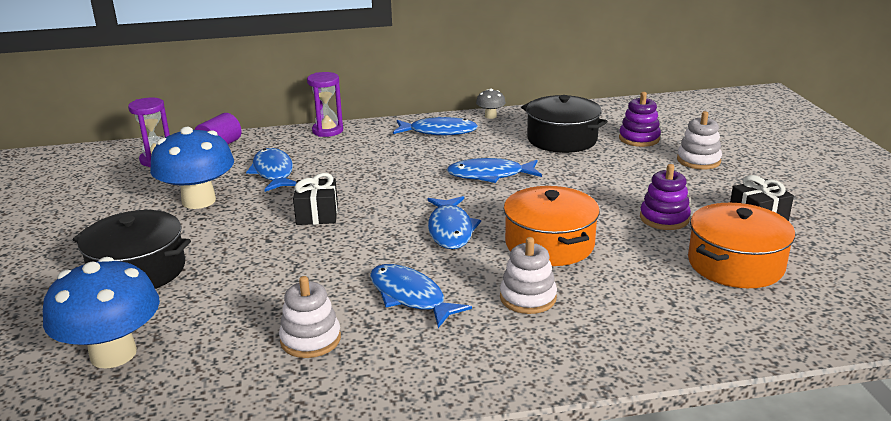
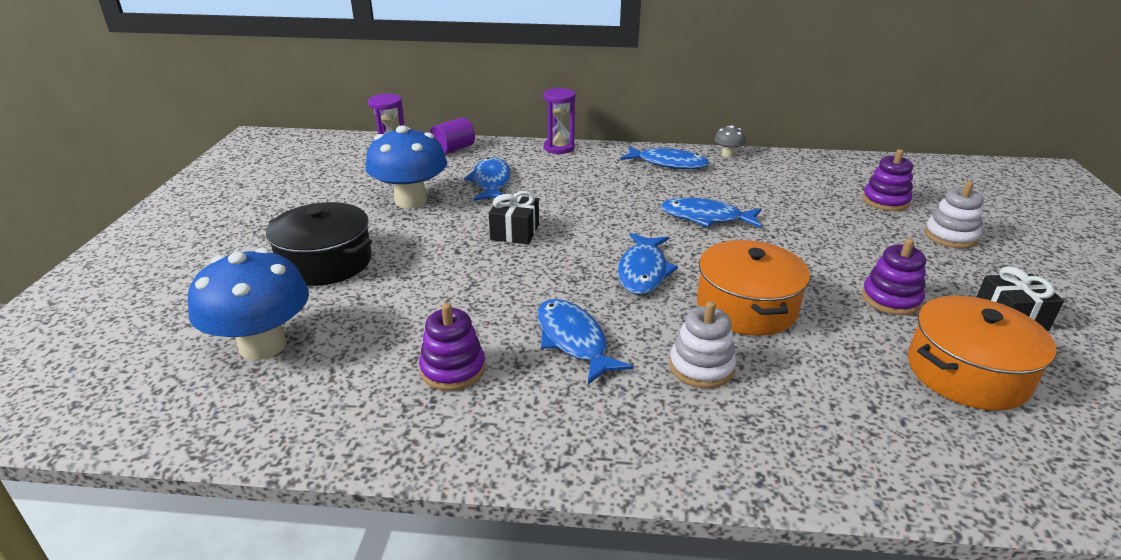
camera: 15 degrees right, 5 degrees up
white stacking toy [279,276,341,358] -> purple stacking toy [419,303,485,391]
black pot [521,95,608,153] -> none

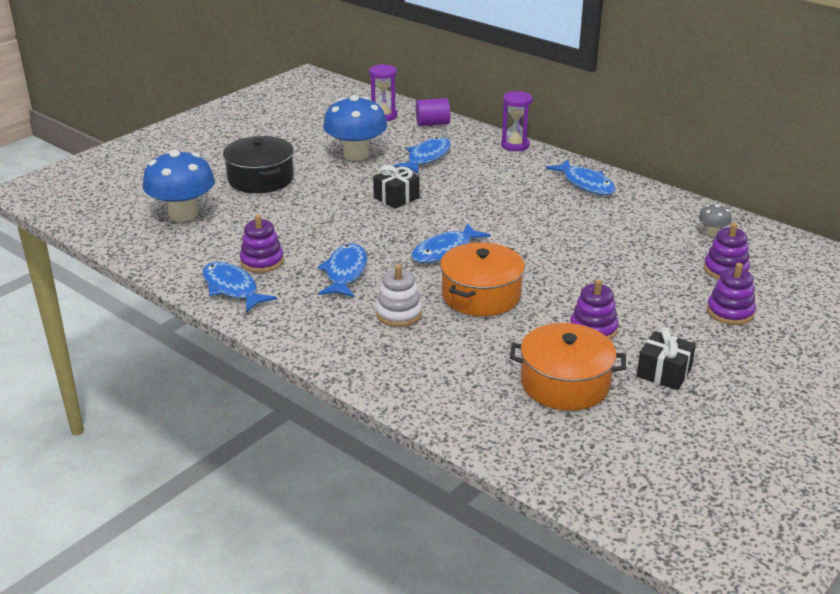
camera: 35 degrees right, 0 degrees up
blue fish [660,197,762,228] -> blue fish moved to [202,262,277,313]
grey mushroom [714,125,746,157] -> grey mushroom moved to [698,204,732,236]
white stacking toy [925,181,984,249] -> purple stacking toy [707,263,756,325]

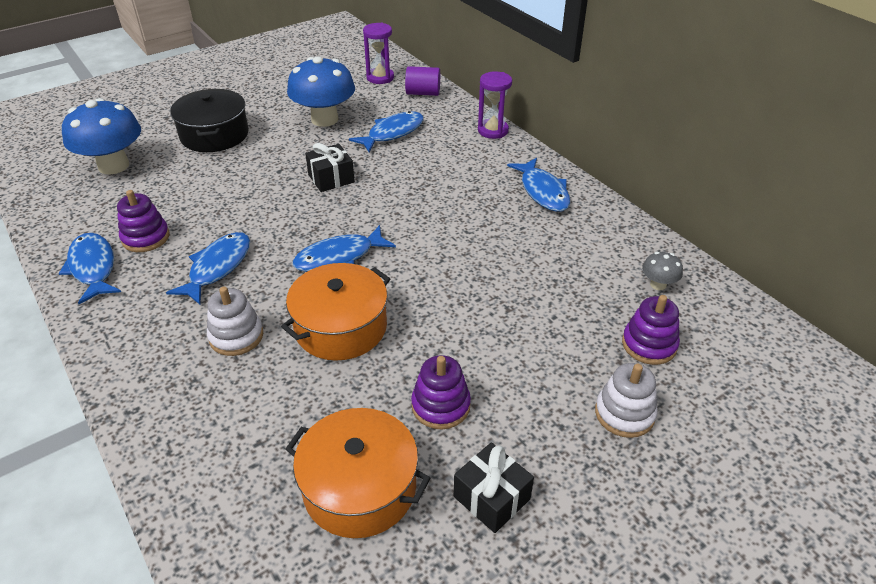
camera: 15 degrees right, 10 degrees up
purple stacking toy [707,263,756,325] -> white stacking toy [595,363,658,438]

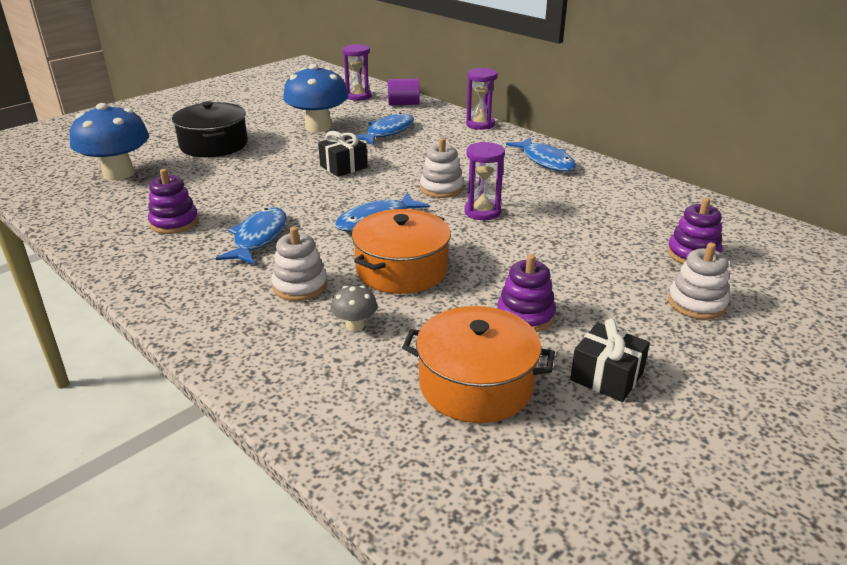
camera: 10 degrees left, 10 degrees down
blue fish [58,233,121,304] -> none
grey mushroom [642,252,683,290] -> grey mushroom moved to [331,285,377,331]
none -> white stacking toy [420,138,464,198]
none -> purple hourglass [464,142,505,220]

